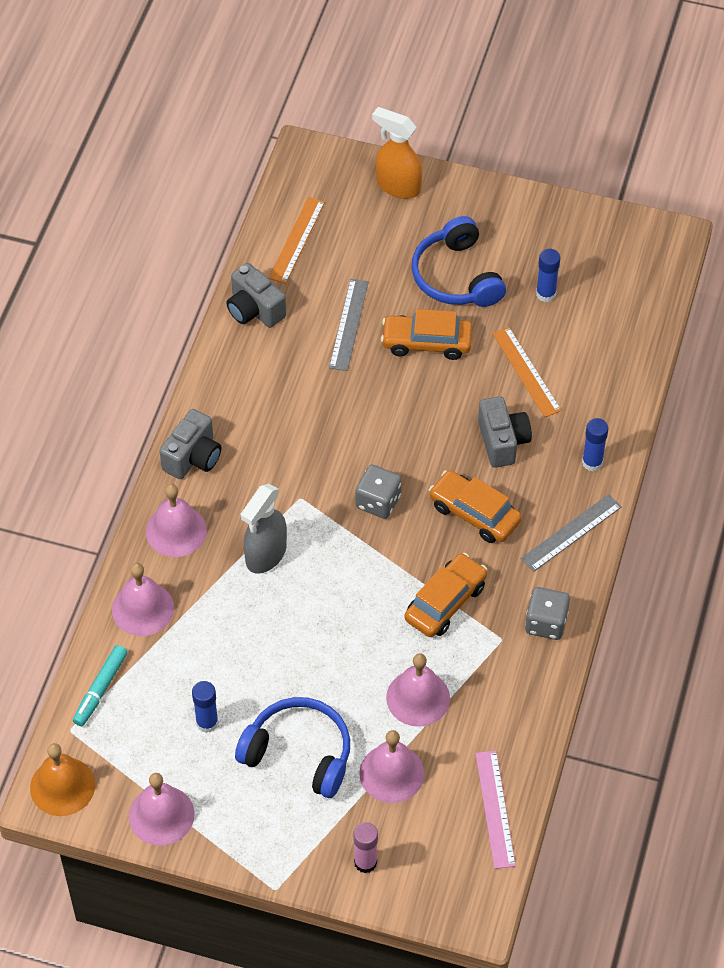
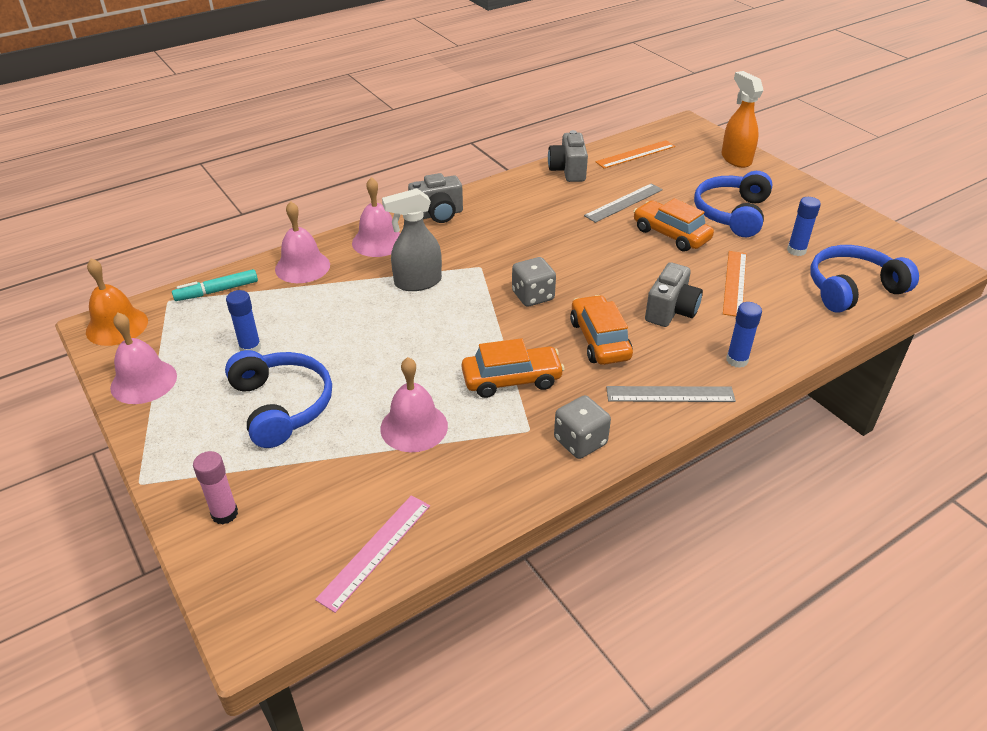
camera: 40 degrees right, 15 degrees down
pink bell [359,730,424,803] -> none
none -> blue headphones [810,245,919,313]

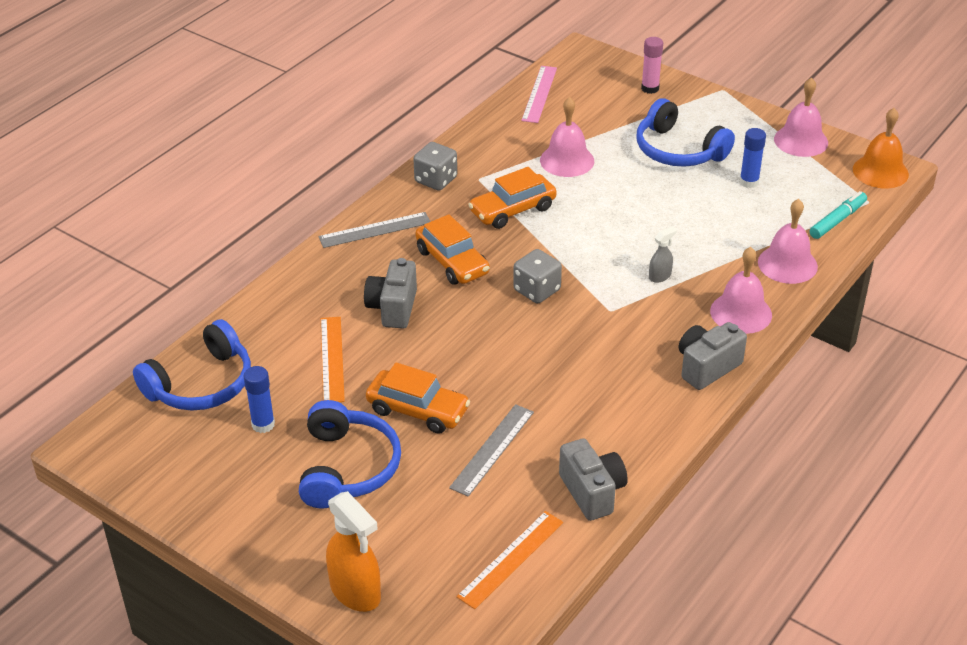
camera: 160 degrees right, 0 degrees up
grey spray bottle [382,188,442,291] -> grey spray bottle [649,226,677,283], size x0.51
blue glue stick [726,302,762,368] -> none

